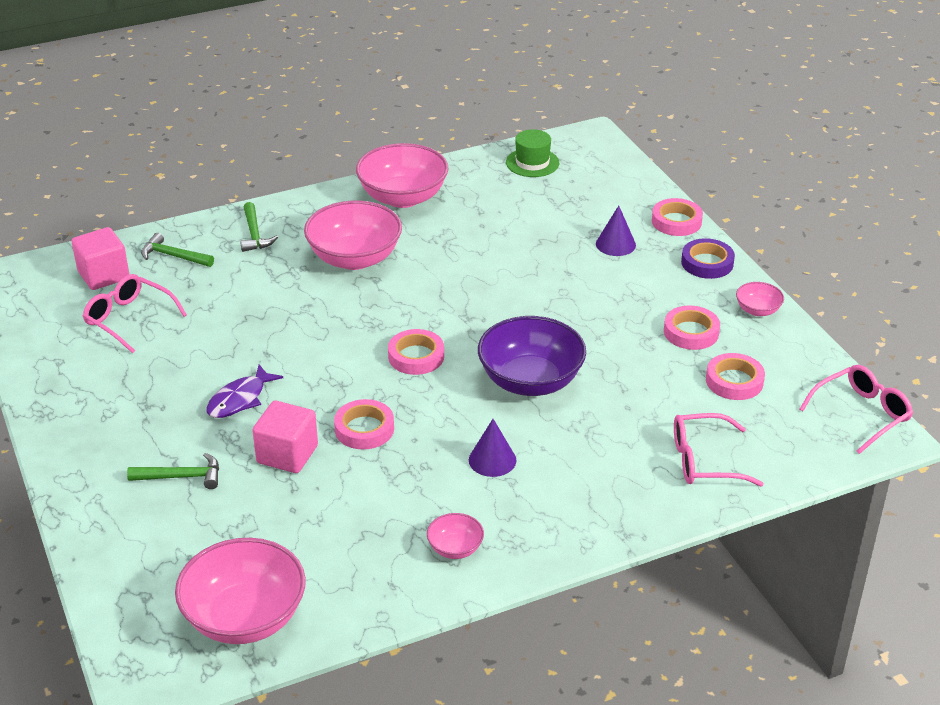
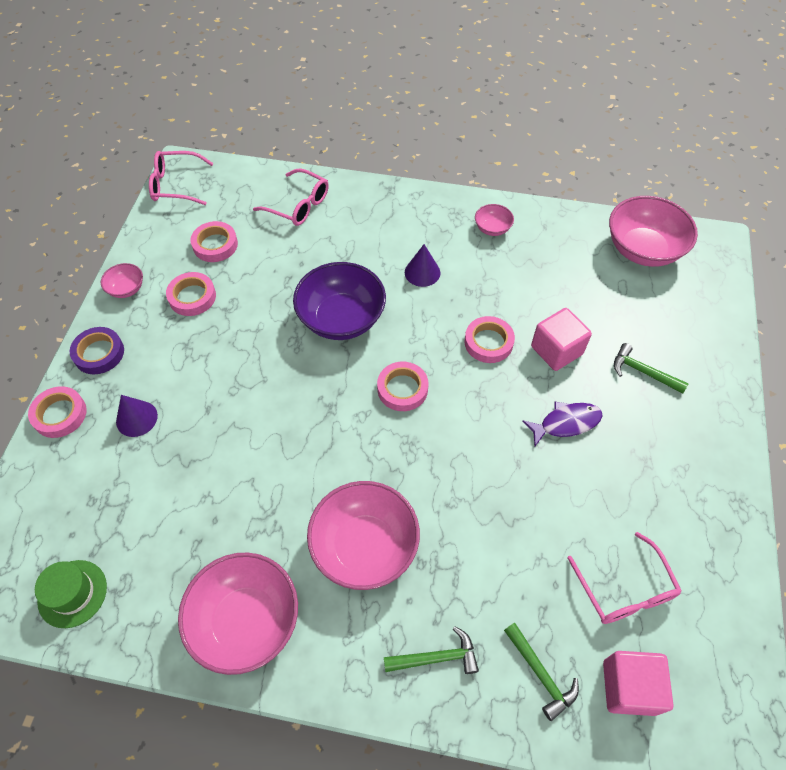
camera: 145 degrees left, 20 degrees up
green hammer [240,202,278,252] -> green hammer turned 60 degrees clockwise [384,626,479,674]

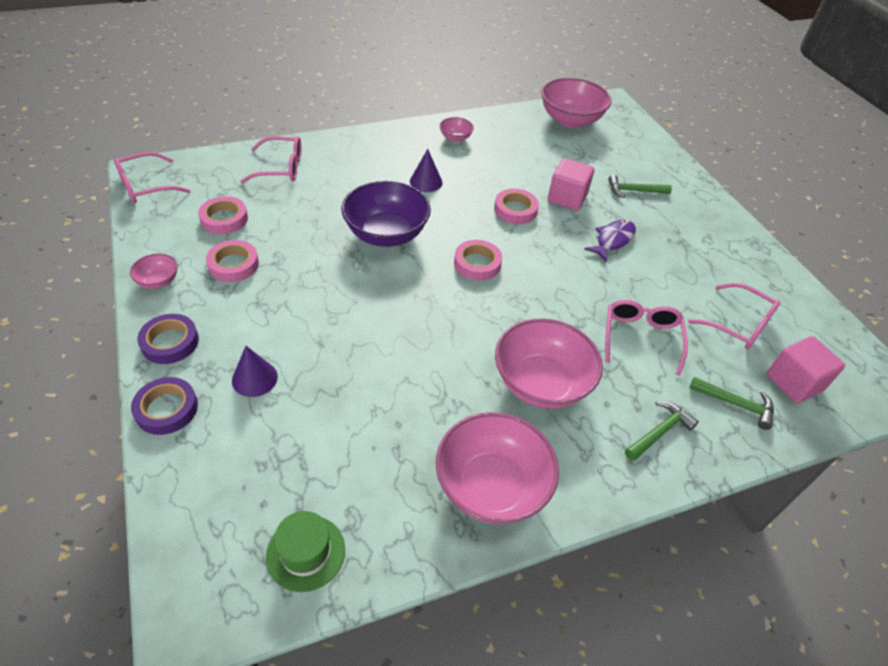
camera: 35 degrees left, 10 degrees down
pink tape [28,386,86,438] -> purple tape [131,377,198,435]
none -> pink glasses [605,300,688,376]

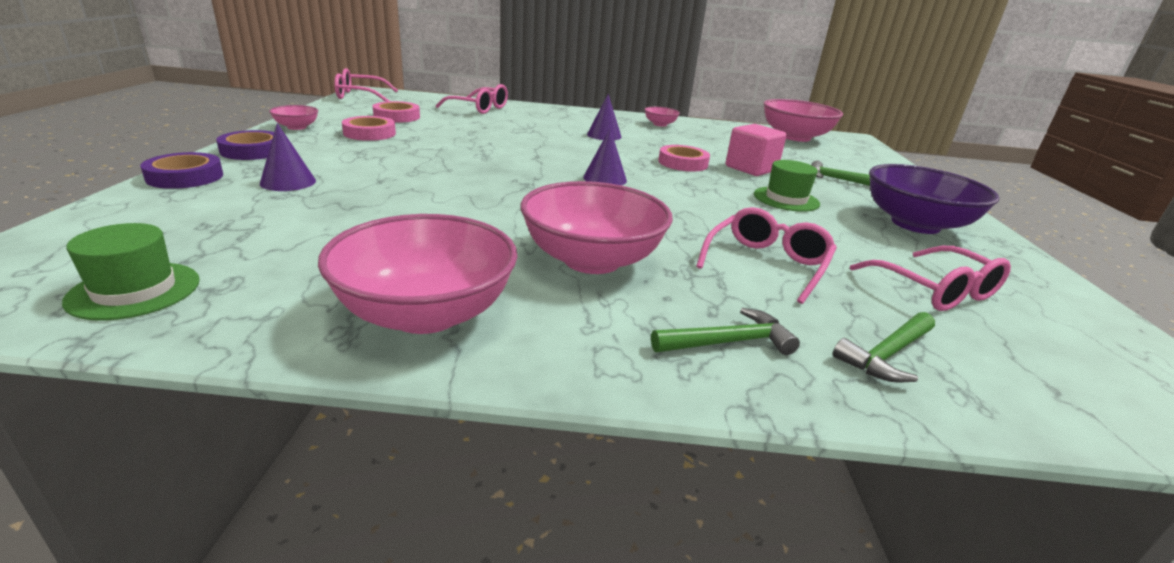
camera: 25 degrees right, 20 degrees down
purple bowl [341,181,431,247] -> purple bowl moved to [869,164,1000,234]
pink tape [454,240,502,281] -> purple cone [583,128,627,185]
purple fish [584,220,636,262] -> green hat [754,160,820,212]
green hammer [690,377,774,430] -> green hammer turned 90 degrees clockwise [833,312,935,382]
pink cube [767,336,845,403] -> none

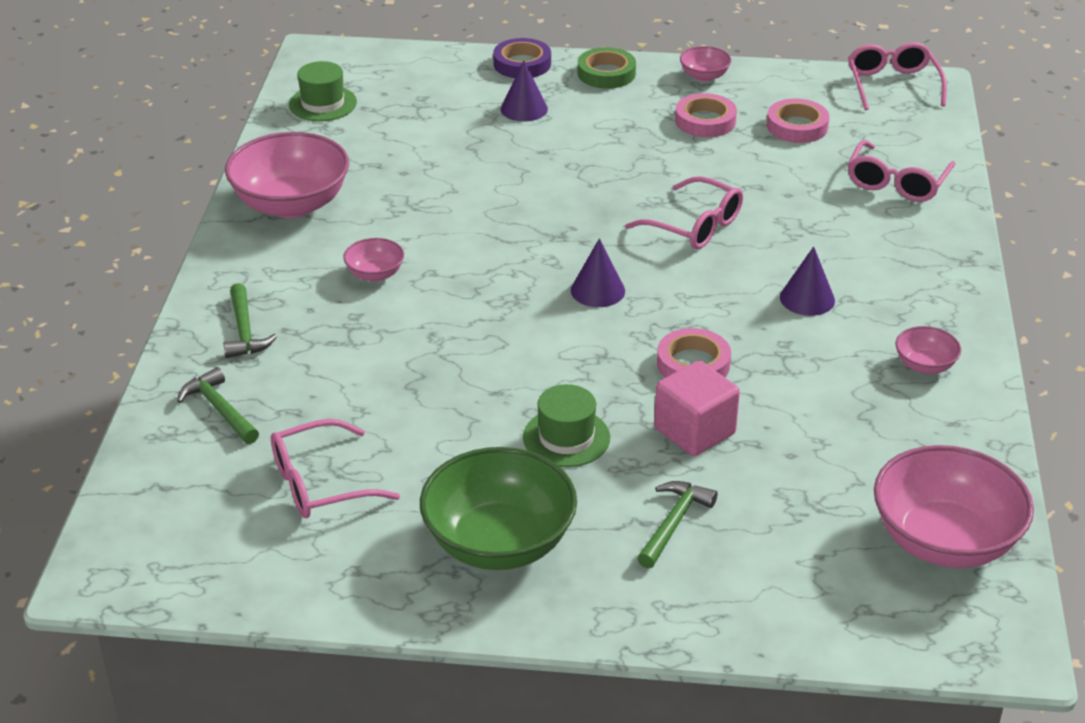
camera: 95 degrees right, 10 degrees up
purple tape [216,130,274,160] -> green tape [578,47,636,88]
pink bowl [521,181,673,274] -> pink bowl [343,238,404,281], size x0.47
pink glasses [696,207,837,304] -> pink glasses moved to [625,176,743,249]
purple bowl [869,164,1000,234] -> green bowl [420,447,577,570]

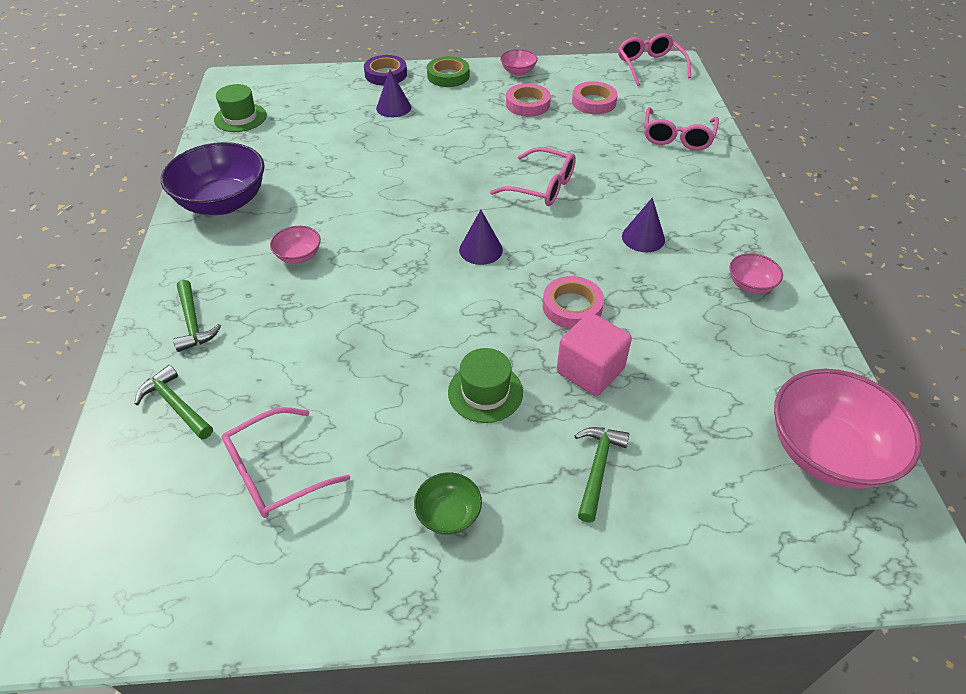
camera: 10 degrees left, 10 degrees up
pink bowl [225,132,349,218] -> purple bowl [161,142,265,215]
green bowl [420,447,577,570] -> green bowl [414,472,482,535], size x0.47

